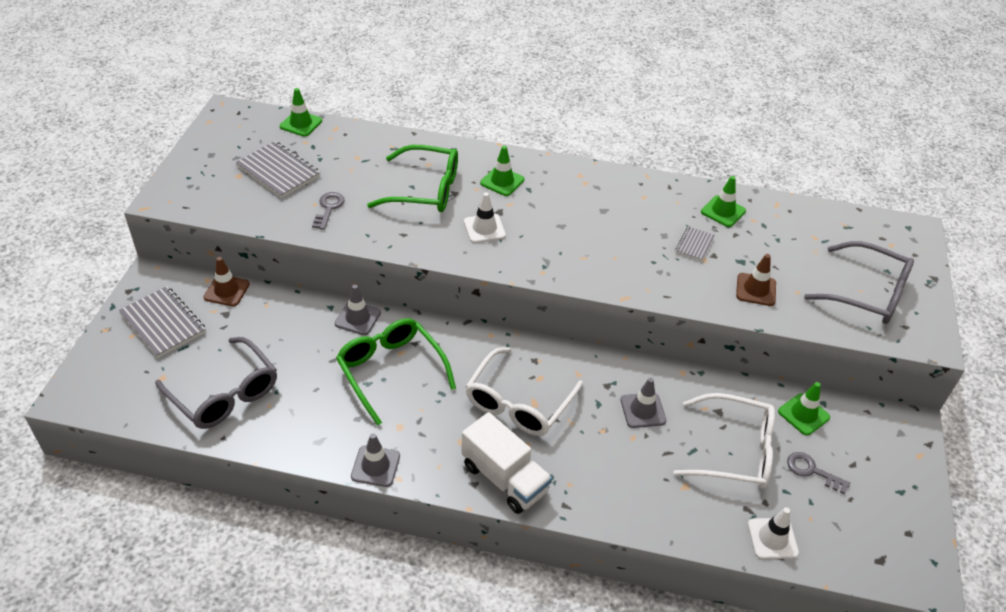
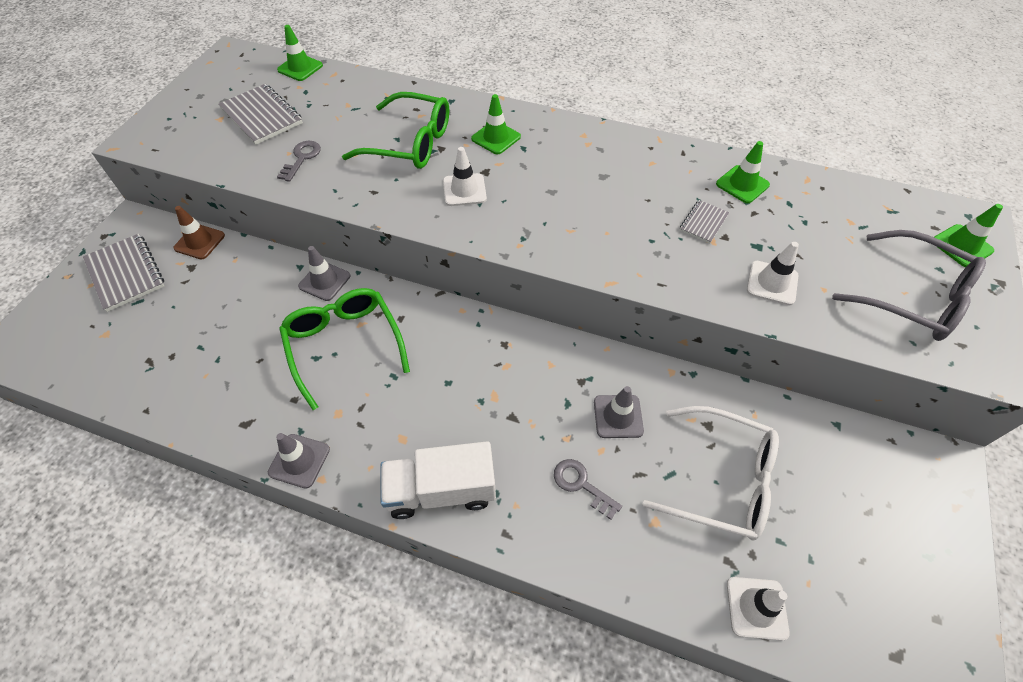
camera: 10 degrees right, 10 degrees up
grey glasses [155,337,277,429] -> none
white truck [461,412,552,514] -> white truck turned 120 degrees clockwise [381,441,496,519]
white glasses [465,347,583,436] -> none
brown traffic cone [736,254,776,306] -> white traffic cone [747,242,799,305]
green traffic cone [778,382,830,436] -> green traffic cone moved to [934,204,1003,267]
grey key [787,452,850,494] -> grey key moved to [554,459,622,520]

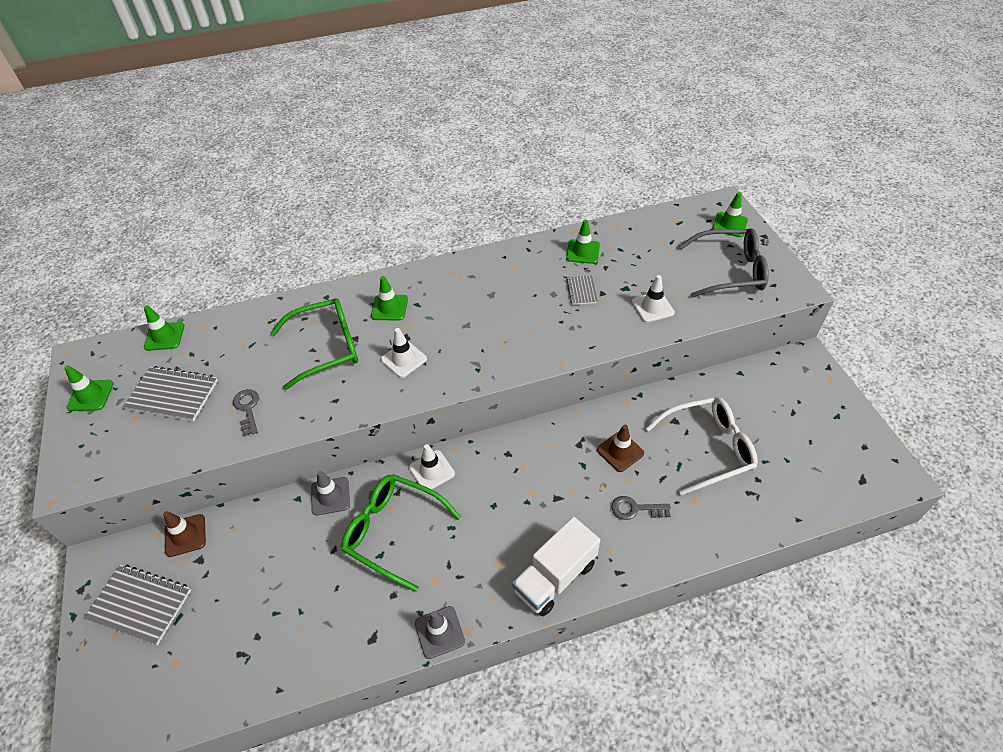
camera: 35 degrees left, 5 degrees down
grey traffic cone [594,386,644,438] -> brown traffic cone [597,425,644,472]
white traffic cone [727,577,790,641] -> white traffic cone moved to [409,444,455,490]
none -> green traffic cone [64,365,114,411]

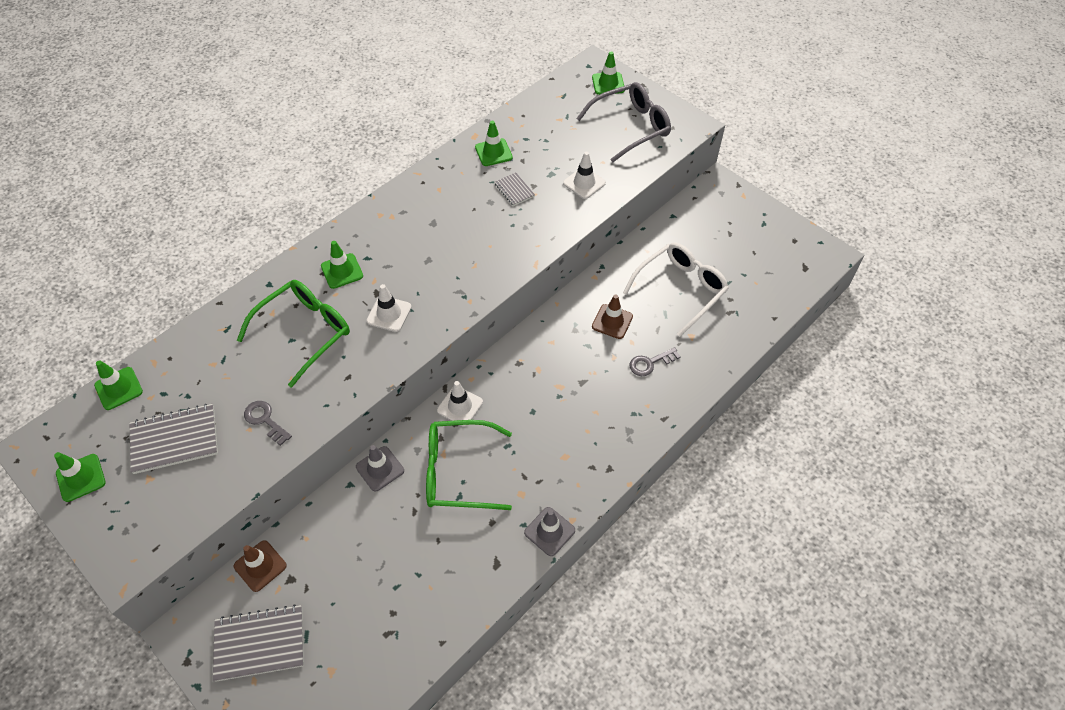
camera: 30 degrees left, 5 degrees up
white truck [512,517,600,616] -> none

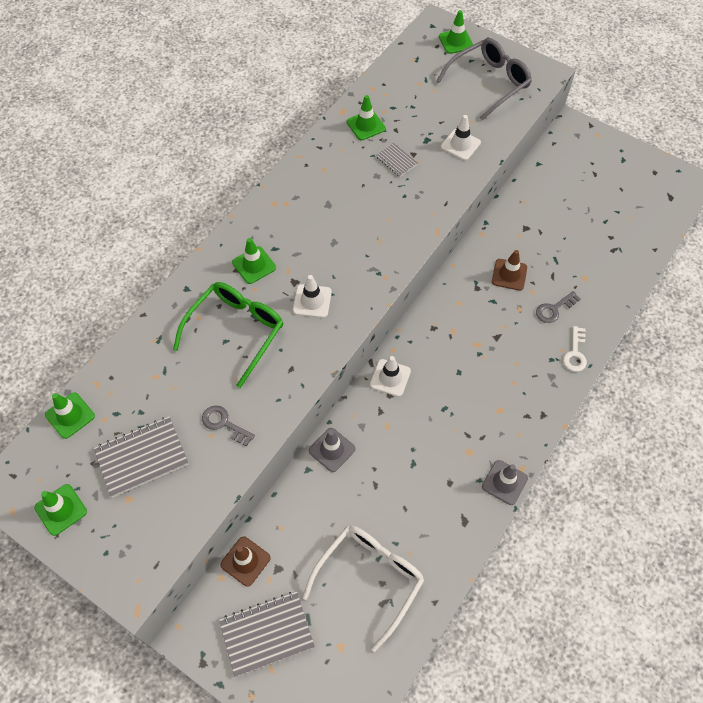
camera: 10 degrees left, 5 degrees up
green glasses [426,420,512,510] -> none
white glasses [623,243,729,337] -> white glasses moved to [303,526,425,652]
none -> white key [563,326,587,372]

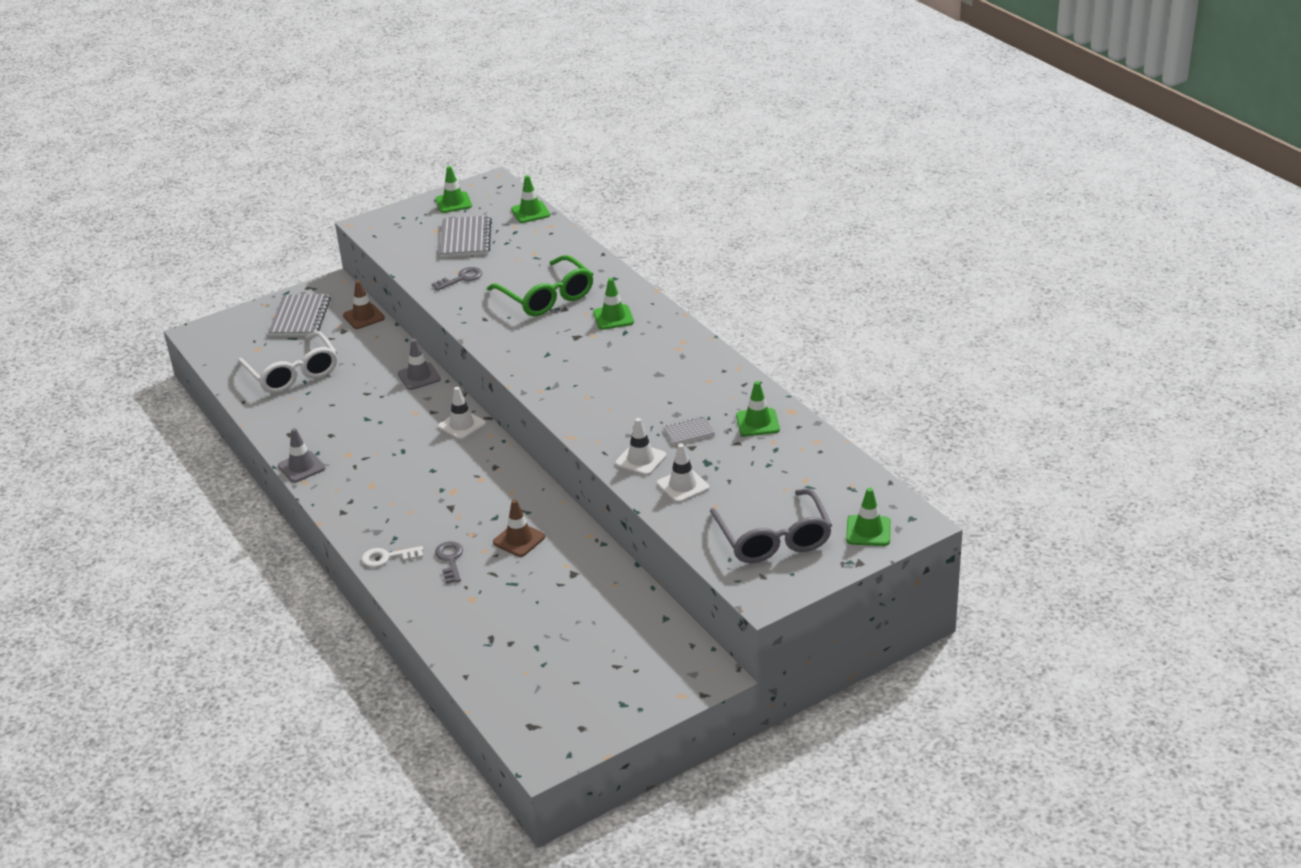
camera: 115 degrees right, 25 degrees down
white traffic cone [293,275,332,318] -> white traffic cone moved to [615,418,666,476]
white key [563,326,587,372] -> white key turned 45 degrees counterclockwise [361,546,423,567]

